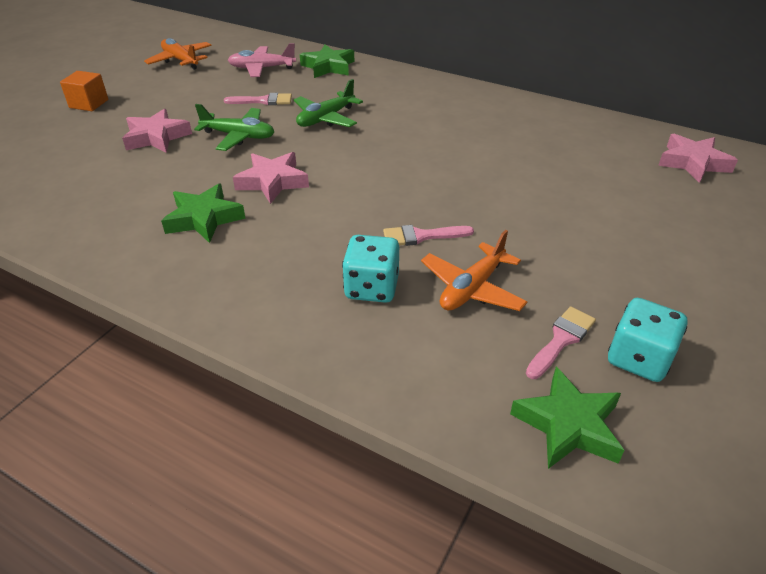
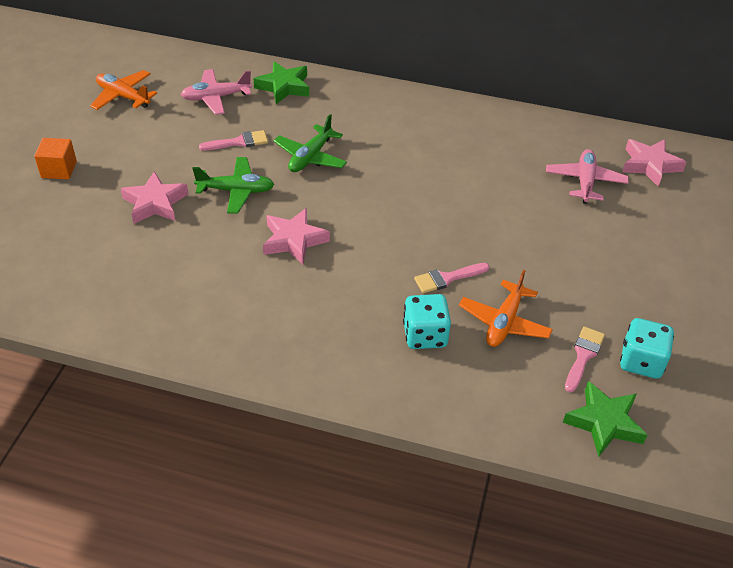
camera: 15 degrees left, 5 degrees up
green star [161,184,246,243] -> none
none -> pink plane [546,149,629,204]

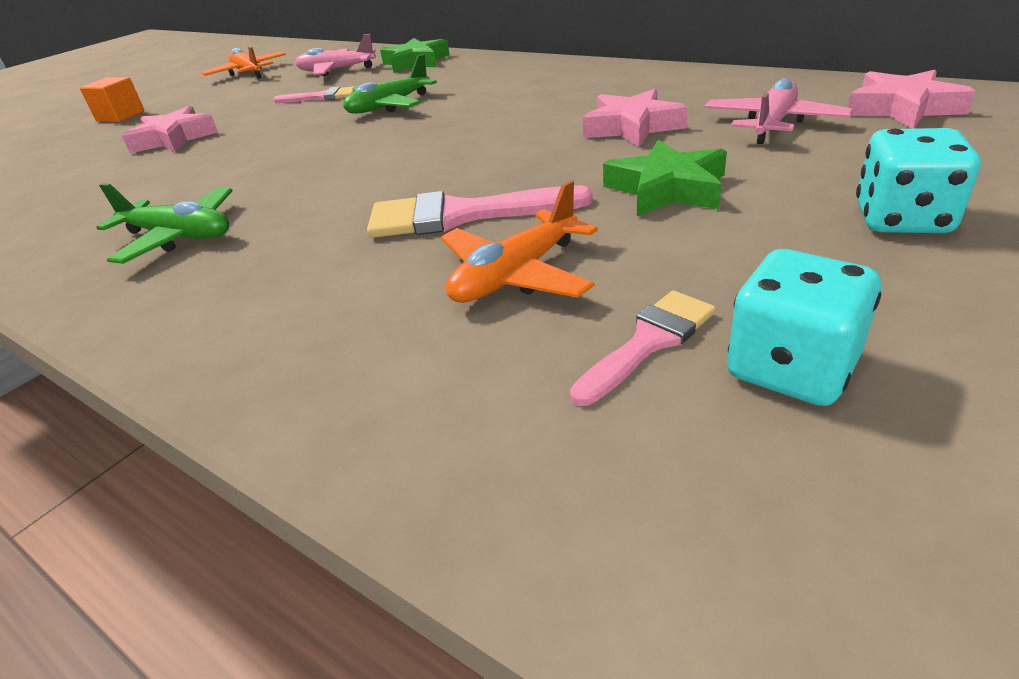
camera: 25 degrees right, 10 degrees down
green plane [192,157,274,214] -> green plane moved to [96,183,233,264]
pink star [263,208,330,265] -> pink star moved to [582,89,688,147]
turquoise dice [403,294,451,349] -> turquoise dice moved to [856,128,981,233]
pink brush [414,263,489,293] -> pink brush [367,185,593,238], size x1.63
green star [563,381,647,457] -> green star moved to [603,140,727,216]

